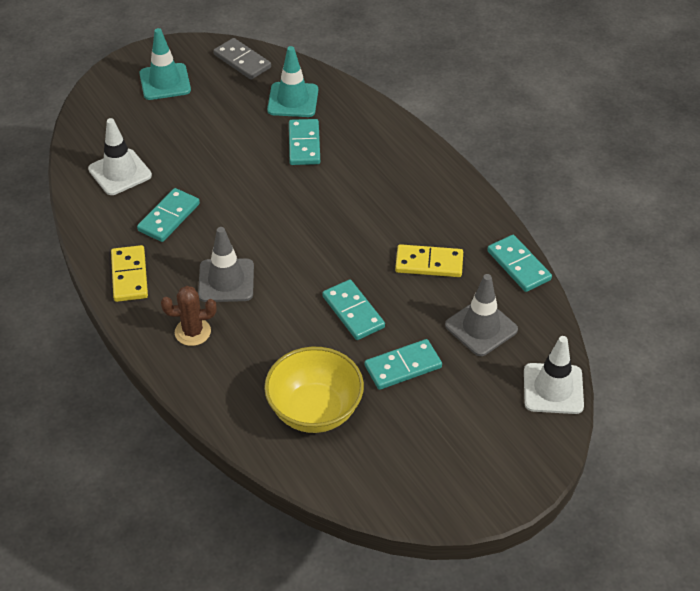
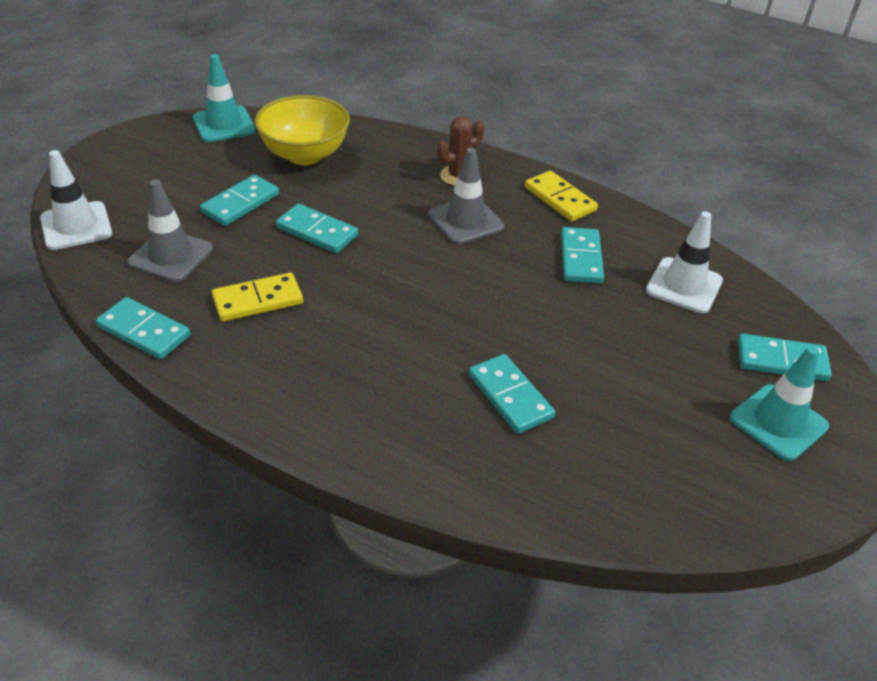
camera: 150 degrees right, 5 degrees down
grey domino [213,38,271,80] -> none
turquoise traffic cone [267,46,318,117] -> turquoise traffic cone moved to [193,54,256,142]
none -> turquoise domino [738,333,832,381]

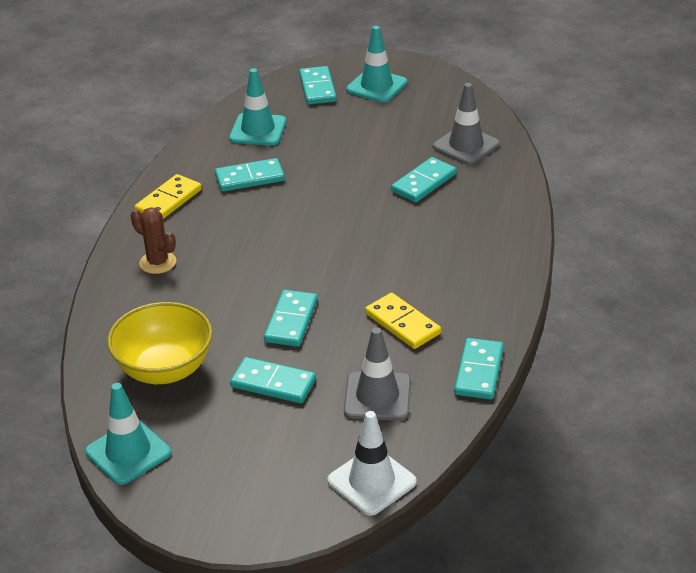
camera: 105 degrees left, 5 degrees down
grey traffic cone [428,148,504,245] -> grey traffic cone moved to [433,83,500,165]
white traffic cone [646,211,723,314] -> turquoise traffic cone [229,68,287,146]

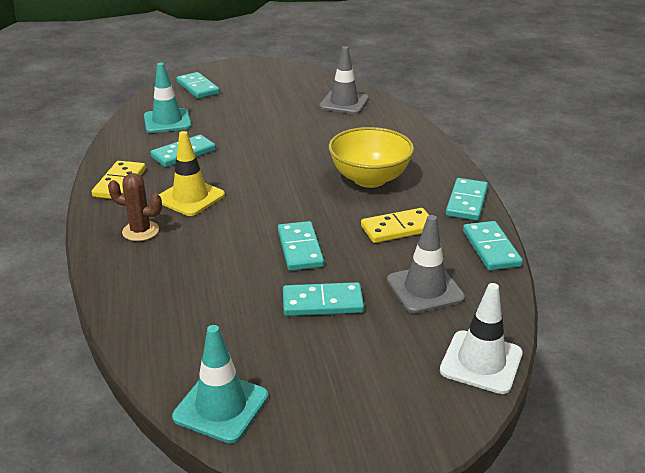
camera: 25 degrees left, 5 degrees down
yellow bowl [107,302,213,384] -> yellow bowl moved to [329,127,414,188]
turquoise traffic cone [346,26,407,103] -> none
yellow domino [365,293,441,349] -> yellow domino turned 45 degrees counterclockwise [361,208,429,243]
turquoise domino [391,157,456,202] -> turquoise domino moved to [446,178,488,221]
none -> yellow traffic cone [159,131,225,216]

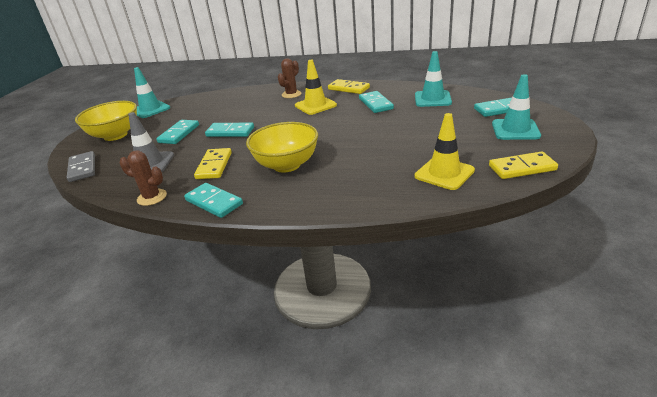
camera: 115 degrees right, 0 degrees up
grey traffic cone [319,46,369,114] -> yellow traffic cone [415,113,475,190]
white traffic cone [440,283,523,394] -> grey domino [67,151,95,182]
turquoise domino [463,221,523,270] -> brown cactus [120,150,167,206]
none -> yellow bowl [75,101,137,141]
none -> yellow domino [489,151,558,179]
none -> turquoise traffic cone [492,74,541,140]

